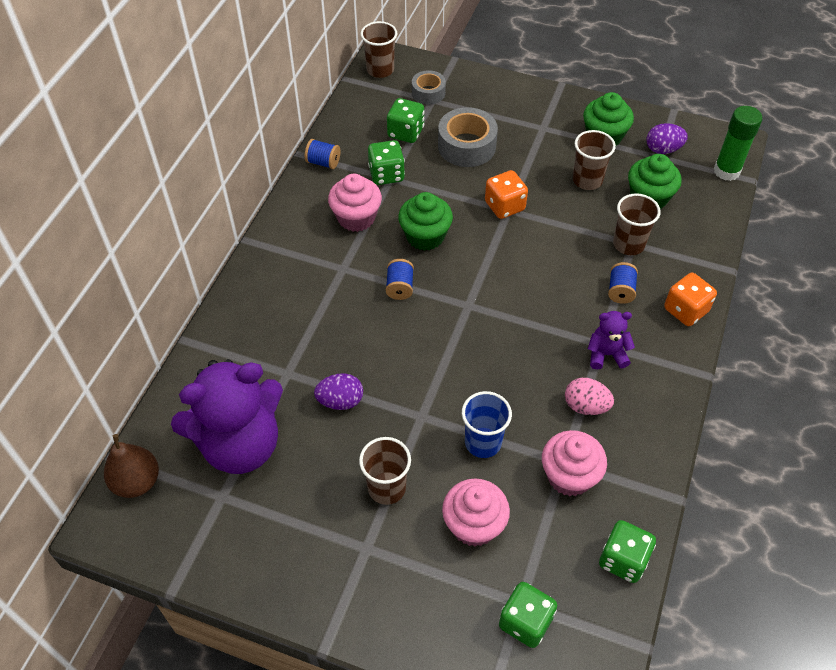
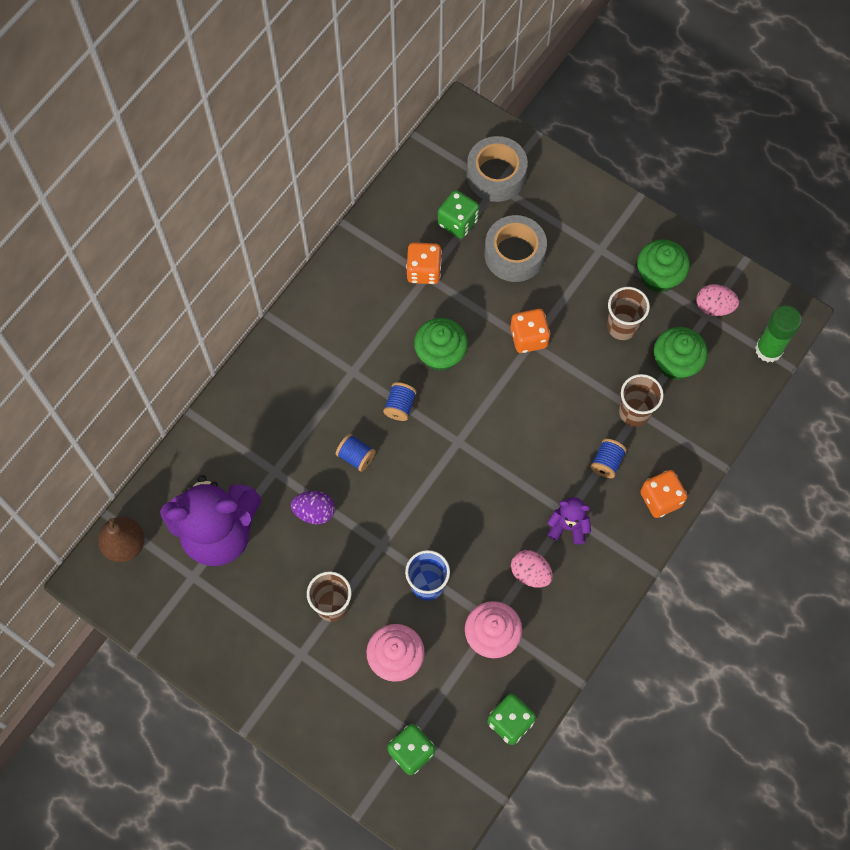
camera: 15 degrees right, 15 degrees up
blue spool [305,139,340,169] -> blue spool moved to [336,434,376,472]
pink cupcake [328,174,382,232] -> none
brown cup [361,21,397,78] -> none
green dice [368,140,405,185] -> orange dice [406,242,442,284]
grey tape [412,70,446,105] -> grey tape [467,136,528,202], size x1.64
purple egg [646,123,688,154] -> pink egg [696,284,739,316]

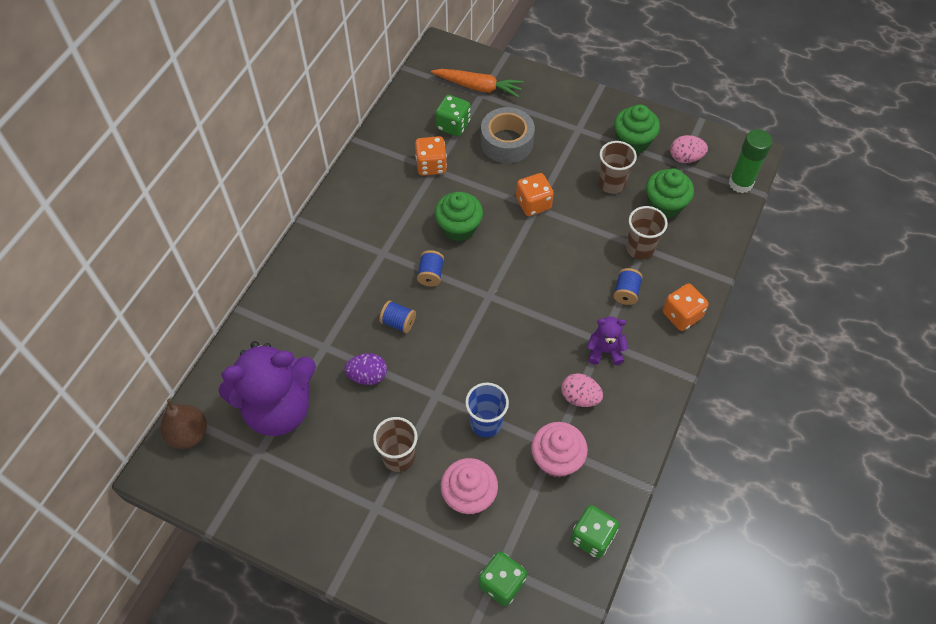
camera: 10 degrees left, 10 degrees down
grey tape [467,136,528,202] -> orange carrot [431,69,524,98]

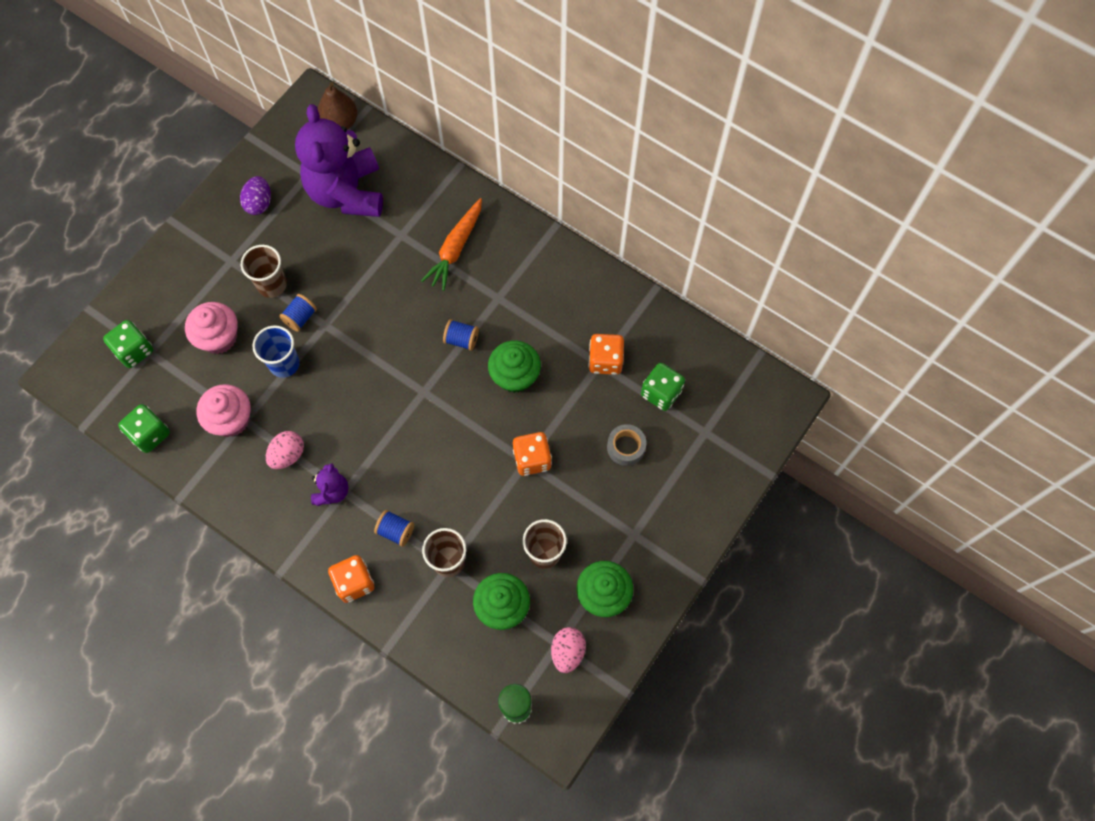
camera: 100 degrees right, 10 degrees up
purple egg [344,353,387,385] -> purple egg moved to [240,176,271,215]
blue spool [379,300,416,333] -> blue spool moved to [279,294,317,332]
orange carrot [431,69,524,98] -> orange carrot moved to [421,198,482,291]
grey tape [481,107,535,163] -> grey tape [607,424,646,466], size x0.61

